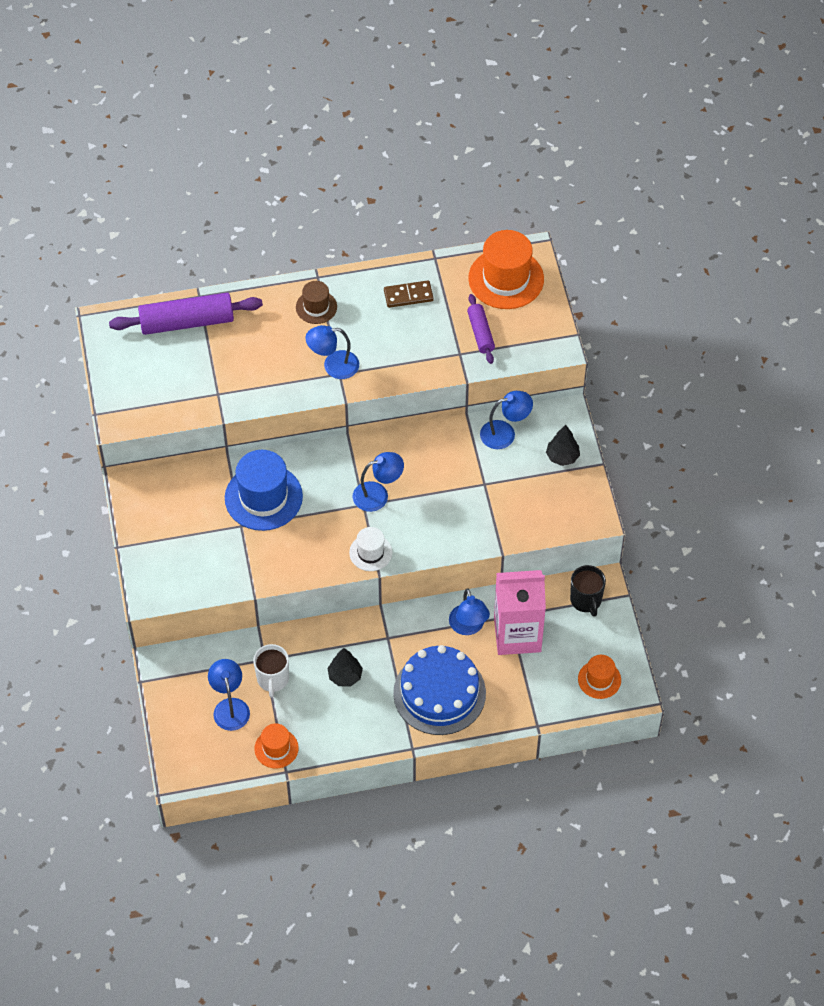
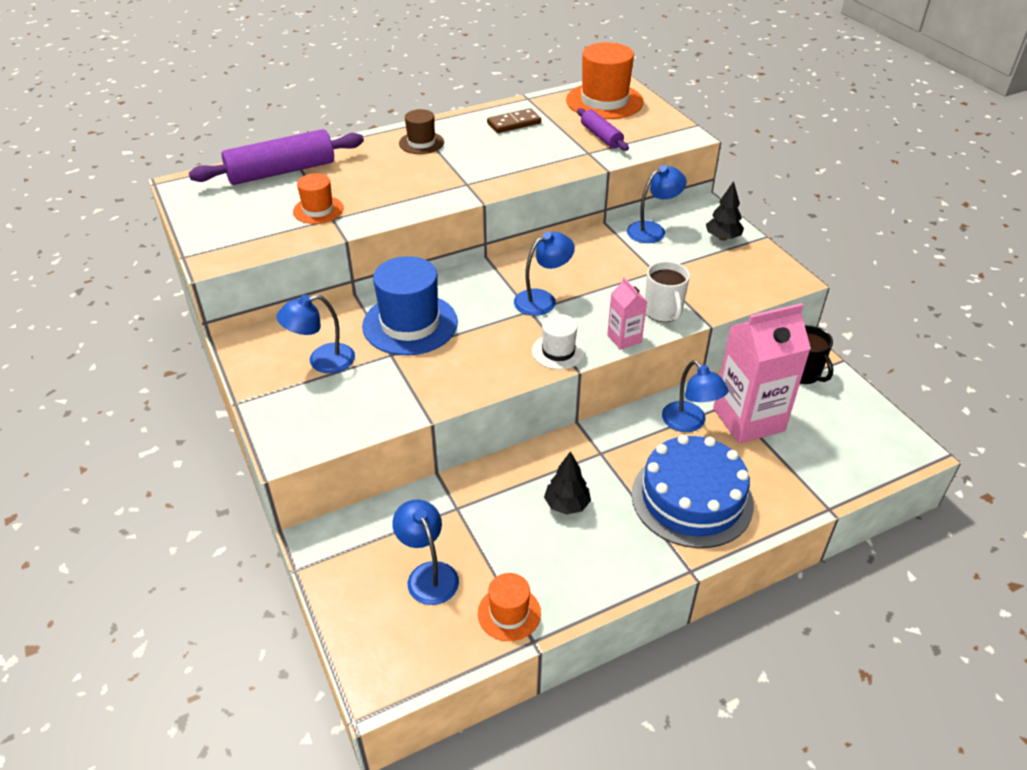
camera: 15 degrees left, 15 degrees down
white mug [253,644,289,698] -> white mug moved to [645,261,690,322]
blue lamp [306,325,359,379] -> blue lamp moved to [276,295,355,373]
orange hat [578,655,621,699] -> orange hat moved to [293,173,344,224]
none -> pink carton [607,277,647,350]

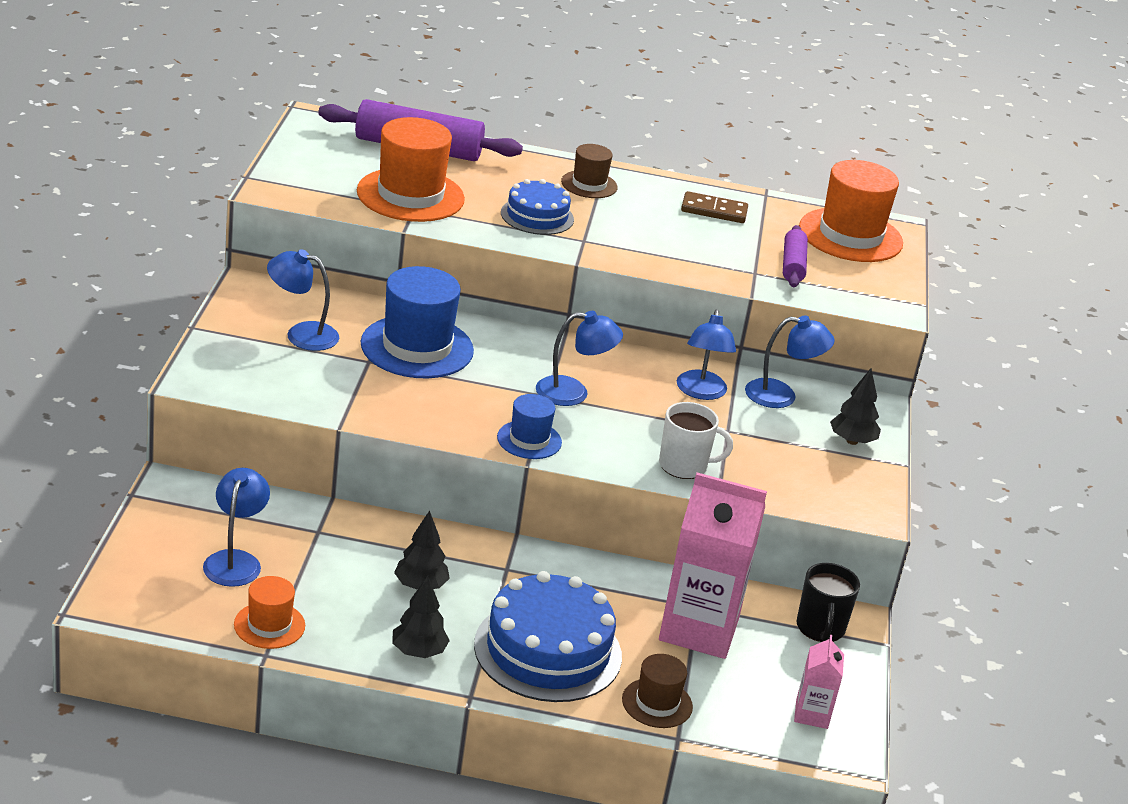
camera: 30 degrees right, 10 degrees down
orange hat [293,173,344,224] -> orange hat [357,117,465,222], size x1.84
white hat [532,314,585,369] -> blue hat [497,394,562,459]
pink carton [607,277,647,350] -> pink carton moved to [794,635,844,729]
white mug [645,261,690,322] -> white mug turned 105 degrees counterclockwise [659,402,733,479]
blue lamp [662,360,729,432] -> blue lamp moved to [677,309,736,400]
none -> black tree [392,575,450,658]
none -> blue cake [501,179,574,235]
none -> brown hat [622,654,693,728]

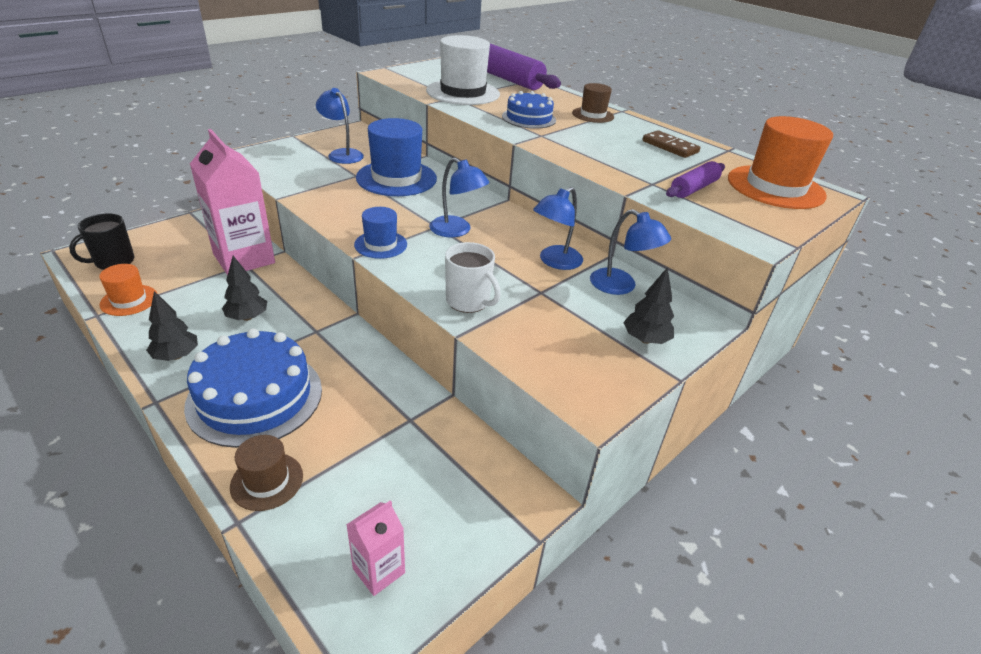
camera: 40 degrees right, 5 degrees up
blue lamp [203,468,270,587] -> none
orange hat [357,117,465,222] -> white hat [426,35,500,105]
pink carton [659,472,767,659] -> pink carton moved to [190,129,275,275]
black mug [797,563,860,642] -> black mug moved to [69,213,134,270]

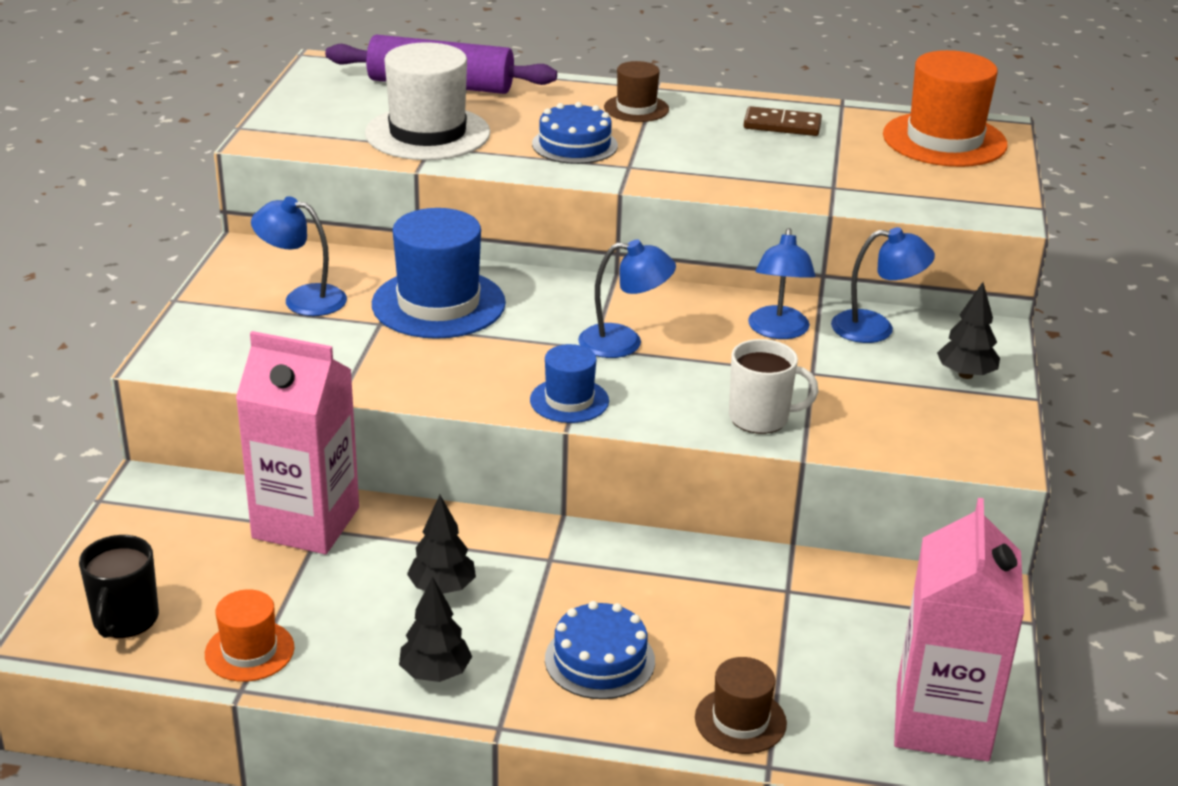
camera: 35 degrees left, 5 degrees down
blue cake [184,328,322,448] -> blue cake [545,601,655,699], size x0.59
pink carton [346,500,405,596] -> pink carton [894,498,1024,761], size x2.10
purple rolling pin [666,161,725,198] -> none

